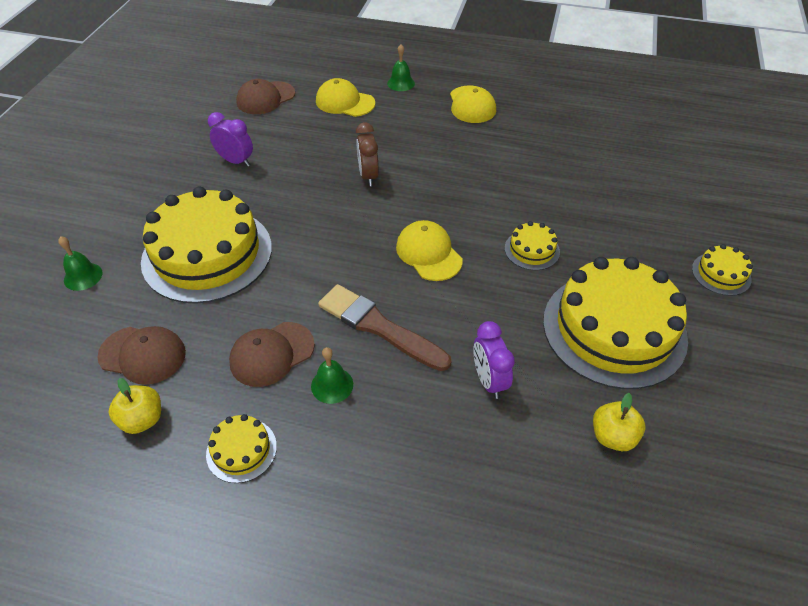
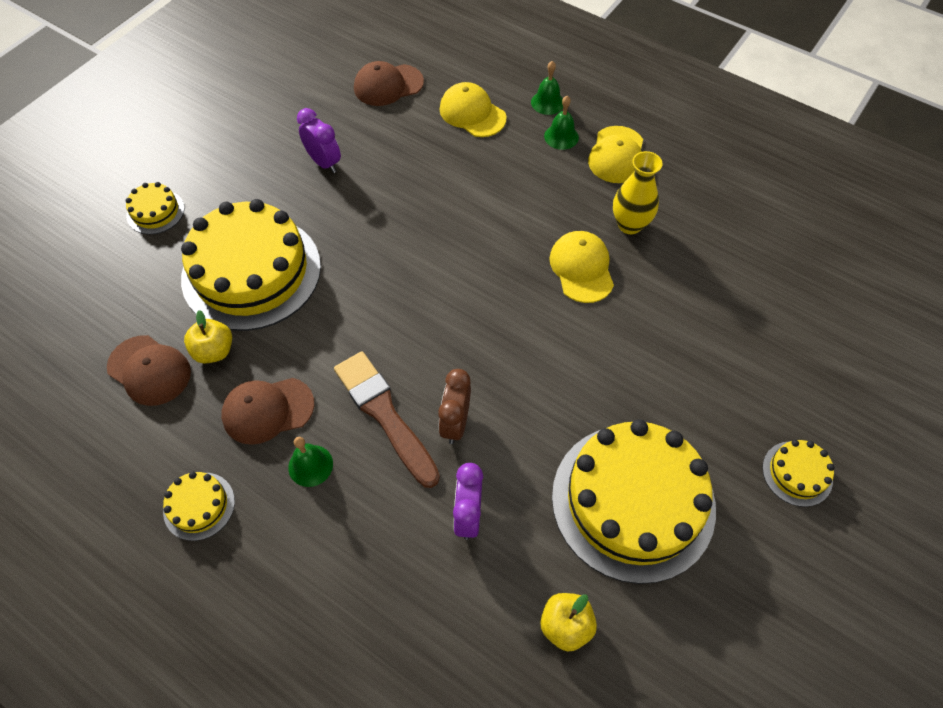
camera: 20 degrees right, 10 degrees up
green bell [58,236,102,291] -> green bell moved to [544,96,579,150]
yellow apple [109,378,161,434] -> yellow apple moved to [184,310,232,364]
brown clock [356,122,379,186] -> brown clock moved to [438,369,471,444]
yellow cap [396,220,463,281] -> yellow cap moved to [549,231,614,303]
yellow cake [504,221,560,270] -> yellow cake moved to [126,182,185,234]
none -> yellow vase [613,151,663,234]

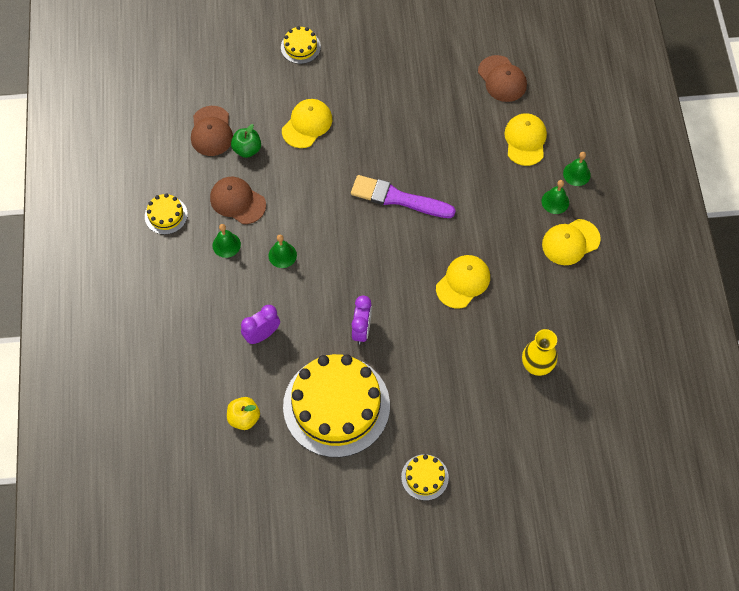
camera: 50 degrees right, 5 degrees up
yellow cake [181,199,321,331] -> yellow cap [282,99,332,148]
yellow apple [184,310,232,364] -> green apple [231,124,261,158]
purple clock [297,108,341,173] -> purple clock moved to [352,296,372,344]
brown brush [334,351,440,488] -> green bell [268,235,297,268]
brown cap [354,61,424,106] -> brown cap turned 150 degrees counterclockwise [478,55,527,102]
brown clock [438,369,471,444] -> none
yellow vase [613,151,663,234] -> yellow vase moved to [522,329,557,376]
none -> purple brush [351,175,456,218]

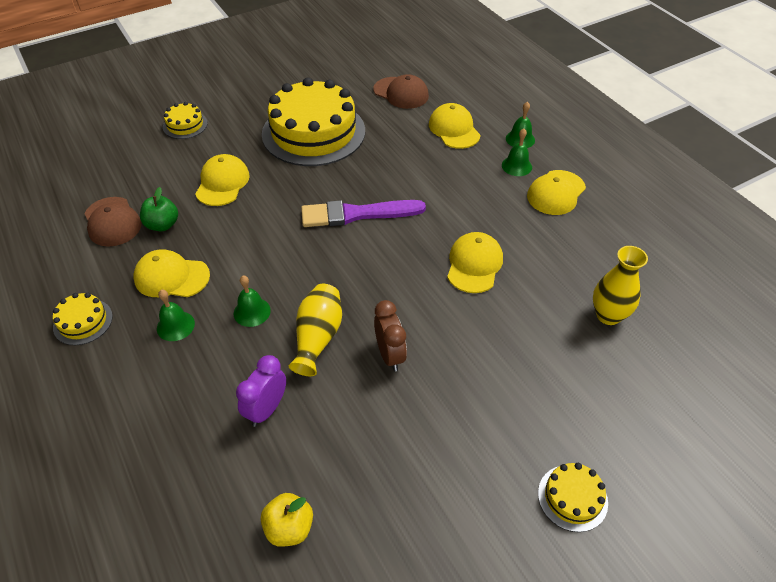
camera: 25 degrees left, 15 degrees down
brown cap [210,177,266,224] -> yellow cap [134,249,210,297]
yellow cake [283,354,390,458] -> yellow cake moved to [262,77,365,166]
purple clock [352,296,372,344] -> brown clock [374,300,407,371]
none -> yellow vase [289,284,342,376]

